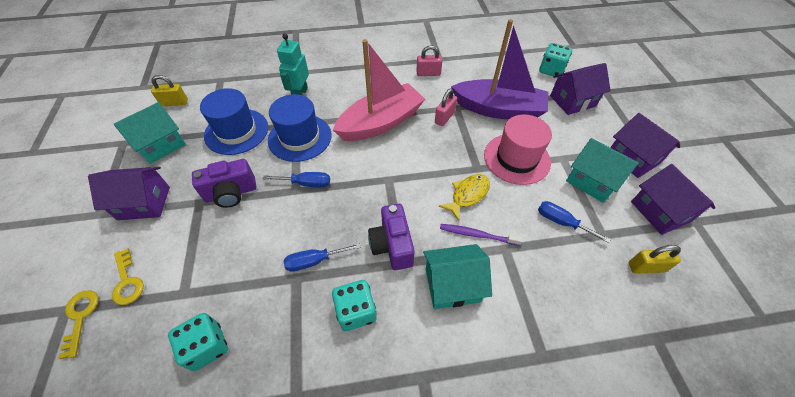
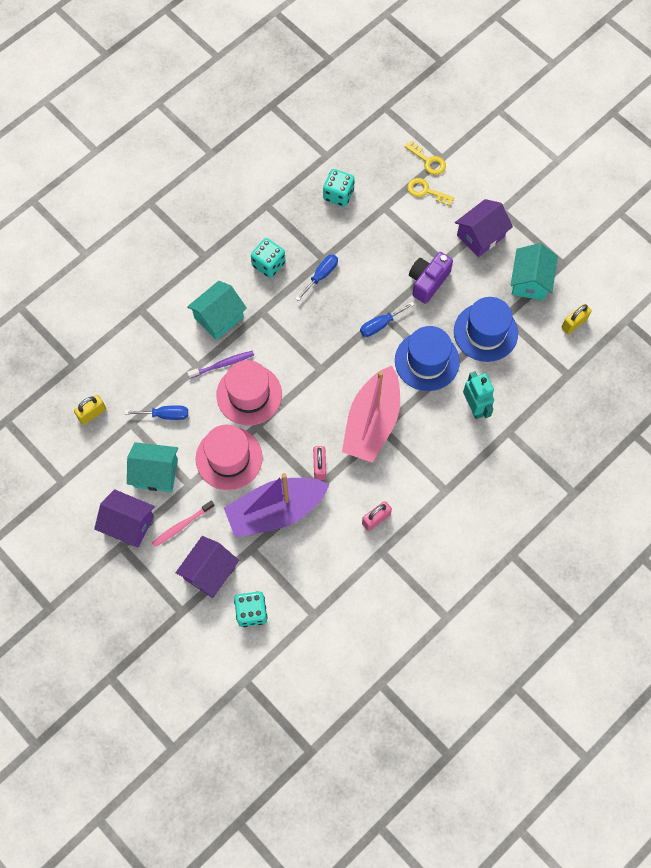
camera: 145 degrees right, 15 degrees up
purple camera [368,204,415,270] -> none
yellow fish [439,174,490,221] -> pink hat [216,360,282,425]
purple house [631,164,715,235] -> none
none -> pink toothbrush [152,501,214,547]

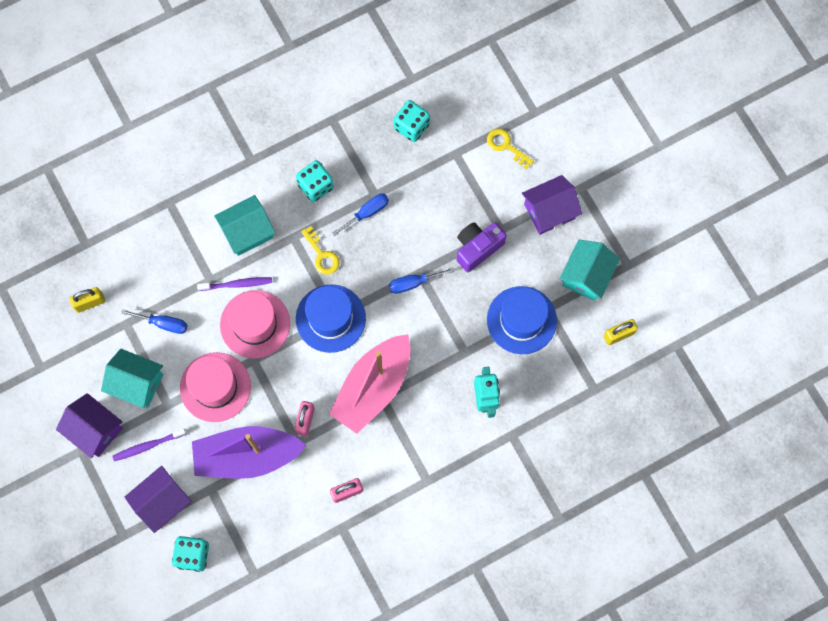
camera: 15 degrees right, 5 degrees up
pink toothbrush [152,501,214,547] -> purple toothbrush [112,428,186,461]
blue hat [395,326,460,391] -> blue hat moved to [296,285,366,353]
yellow key [405,140,446,175] -> yellow key moved to [301,226,339,275]

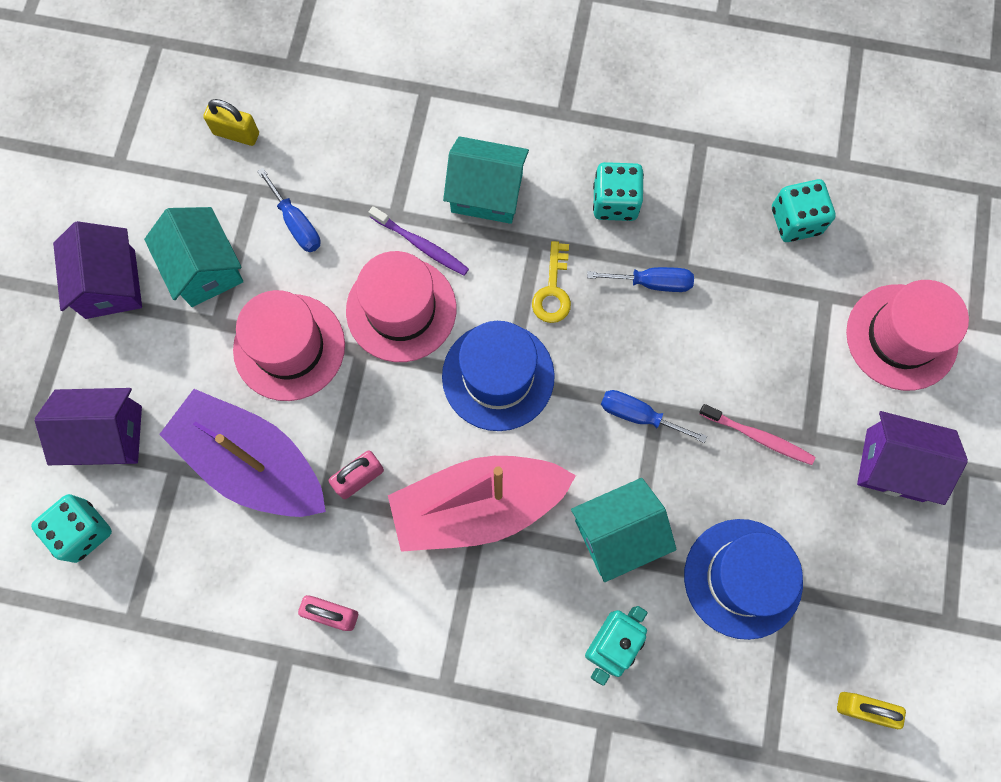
camera: 40 degrees right, 0 degrees up
purple toothbrush [112,428,186,461] -> none
purple camera [456,222,507,272] -> pink toothbrush [699,404,815,465]
yellow key [487,129,534,169] -> pink hat [846,280,969,391]
turquoise house [559,240,620,301] -> turquoise house moved to [571,478,677,582]

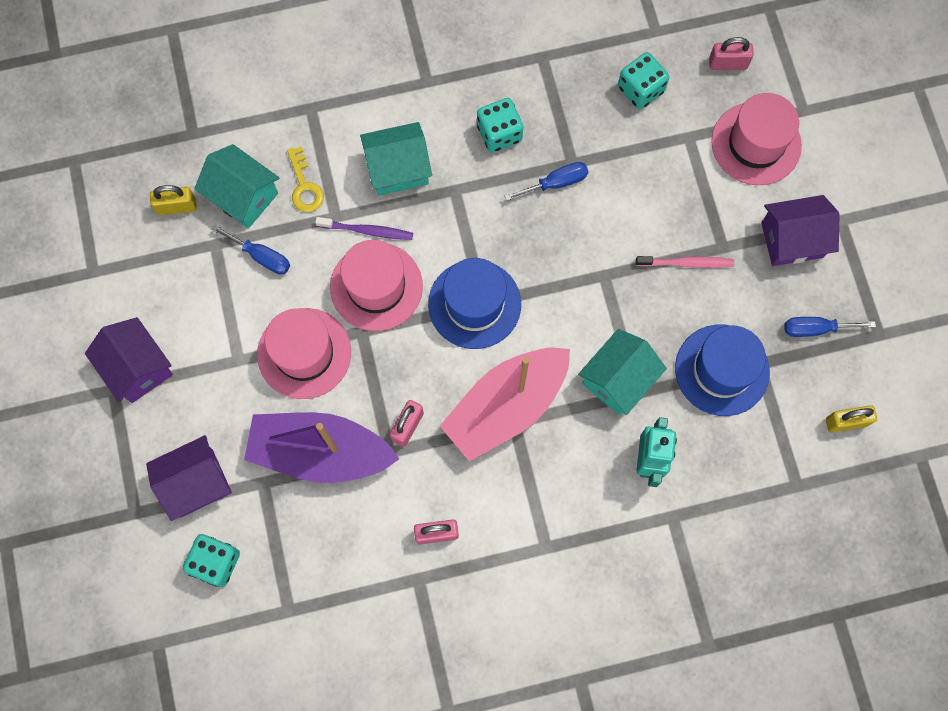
camera: 25 degrees left, 0 degrees up
turquoise house [144,207,243,307] -> turquoise house moved to [194,144,279,228]
yellow key [532,241,571,323] -> yellow key moved to [287,146,324,212]
blue screwdriver [601,390,707,443] -> blue screwdriver moved to [784,317,876,337]
none -> pink padlock [709,37,754,70]

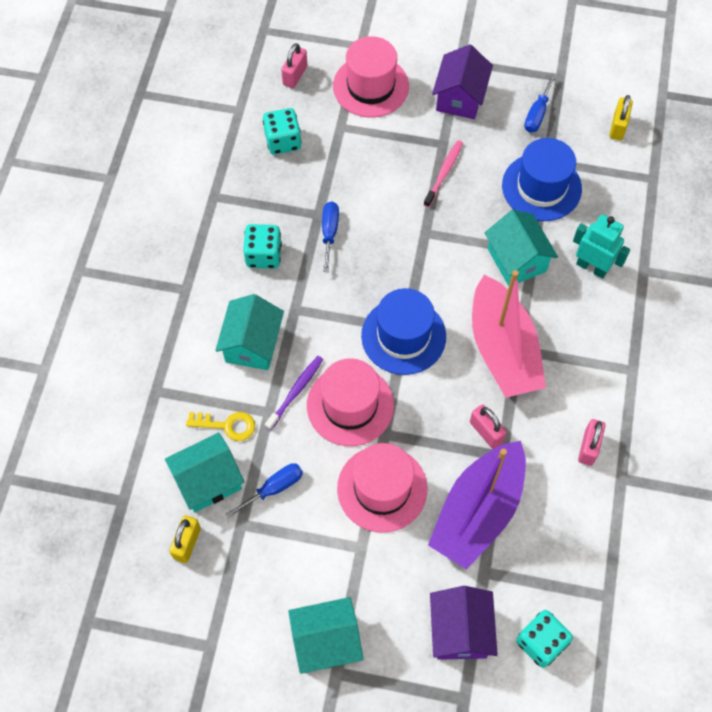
camera: 65 degrees left, 10 degrees down
purple house [85,317,173,403] -> turquoise house [288,597,364,674]

